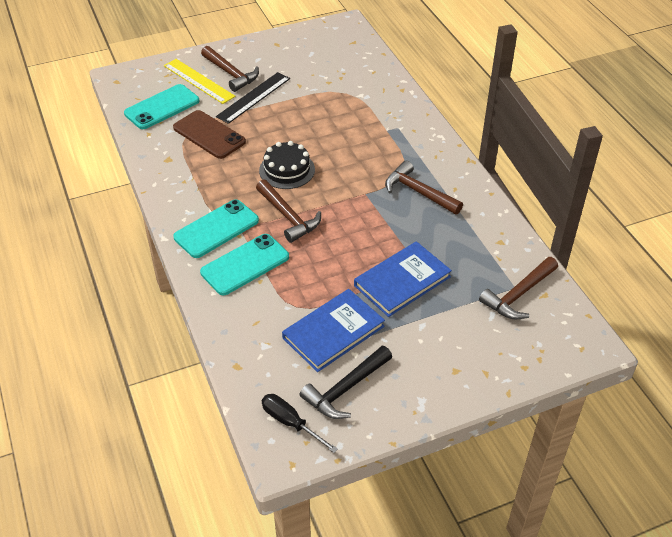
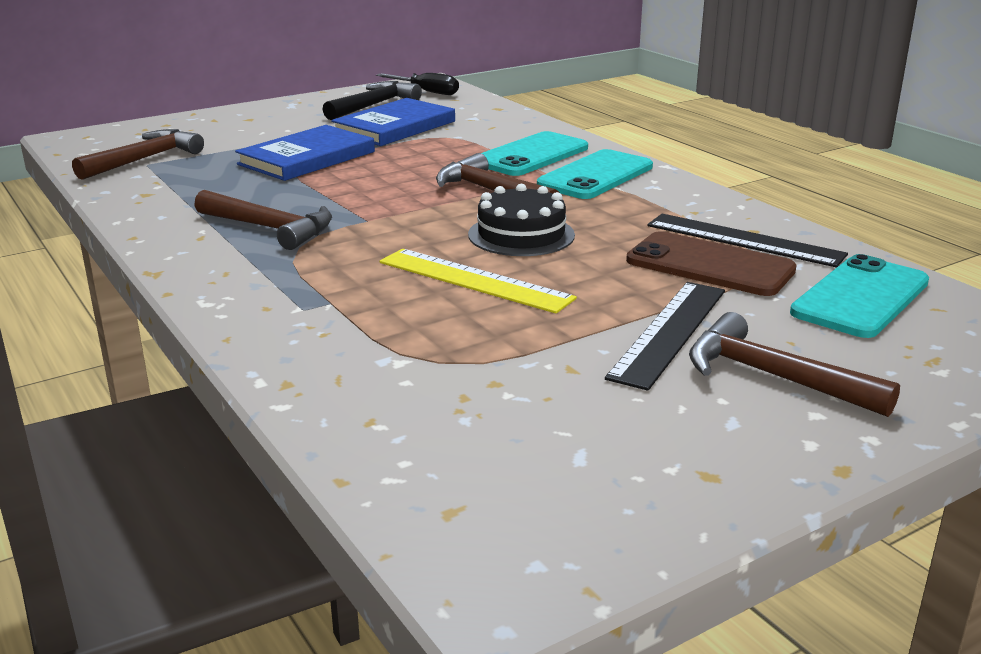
camera: 170 degrees right, 20 degrees down
yellow ruler [164,59,236,104] -> yellow ruler moved to [379,249,577,314]
none -> black ruler [647,214,848,268]

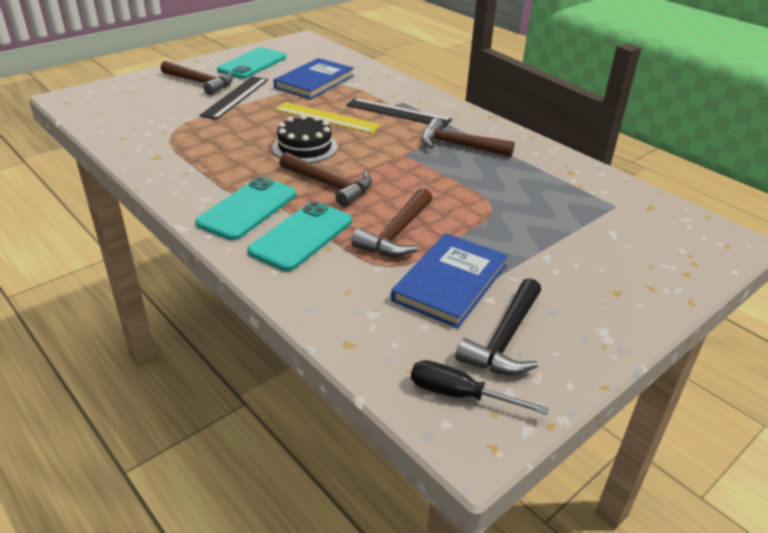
camera: 170 degrees right, 10 degrees up
brown hammer [72,129,204,180] -> brown hammer moved to [351,188,433,257]
blue book [235,125,375,181] -> blue book moved to [273,58,354,99]
brown phone [626,231,797,296] -> none
black ruler [647,214,848,268] -> black ruler moved to [346,98,452,128]
turquoise phone [790,254,929,338] -> turquoise phone moved to [217,47,286,79]

